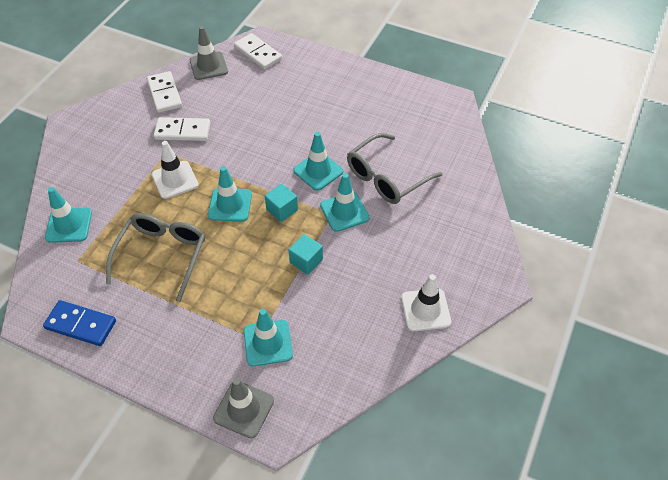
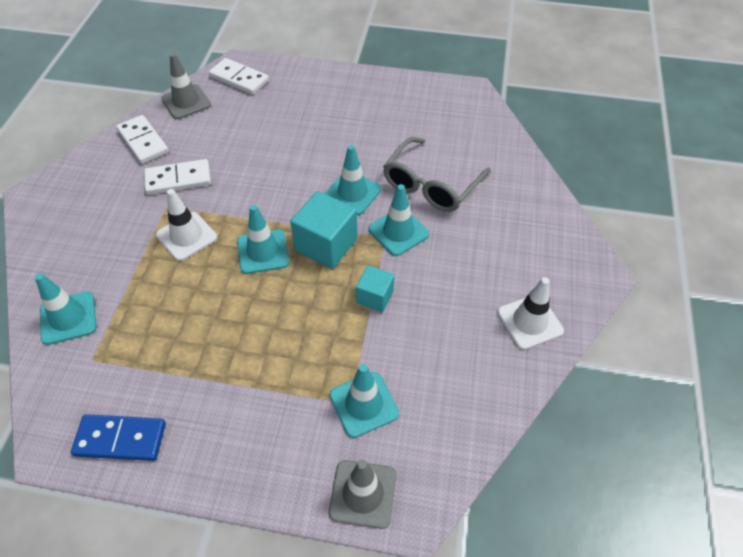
camera: 15 degrees left, 0 degrees up
grey glasses [106,213,205,302] -> none
turquoise cube [265,184,298,222] -> turquoise cube [290,191,358,269], size x1.69

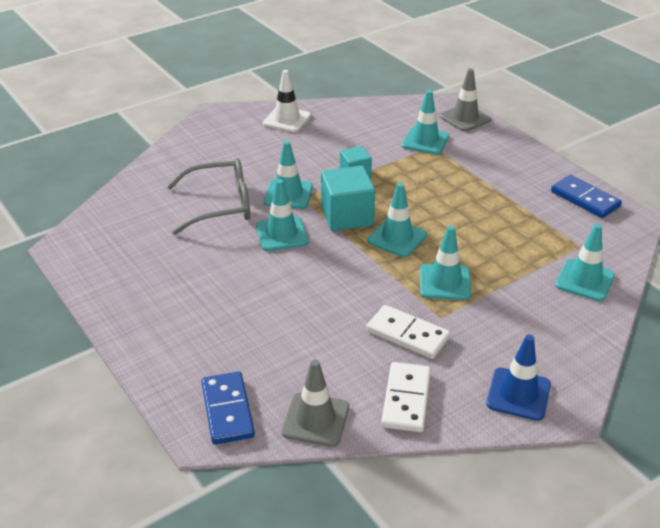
camera: 135 degrees left, 15 degrees down
white traffic cone [156,189,217,261] -> turquoise traffic cone [420,225,471,300]
white domino [209,58,269,95] -> blue domino [201,372,255,445]
none -> blue traffic cone [486,335,551,421]

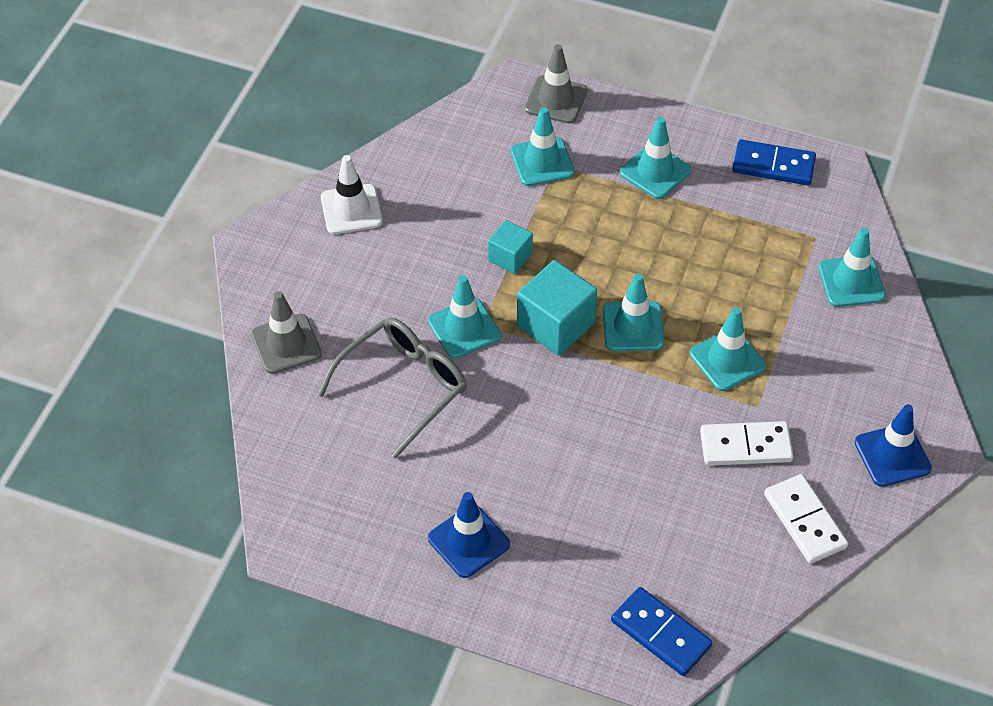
camera: 35 degrees left, 15 degrees up
turquoise traffic cone [256,179,308,251] -> turquoise traffic cone moved to [620,117,691,199]
grey traffic cone [281,360,349,447] -> grey traffic cone moved to [251,291,322,374]
none -> blue traffic cone [428,492,510,578]

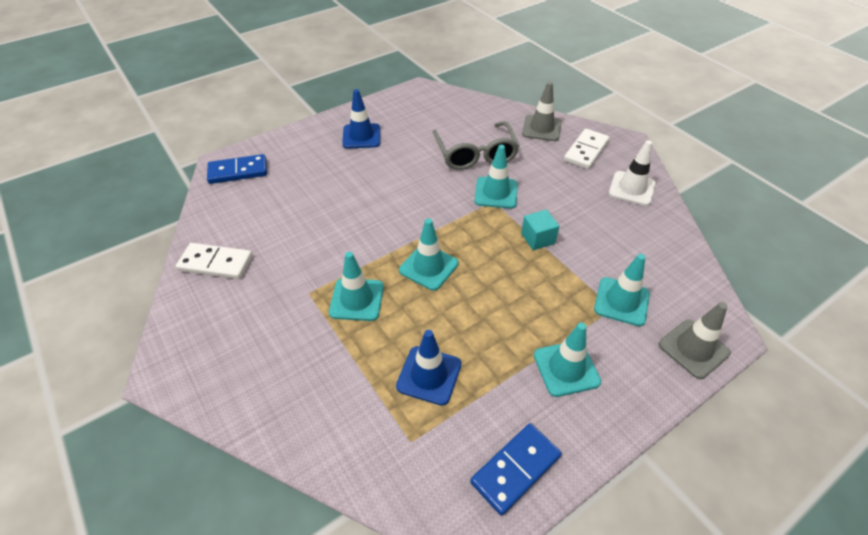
camera: 125 degrees right, 5 degrees down
turquoise cube [517,260,597,356] -> none
white domino [700,421,794,466] -> white domino moved to [564,129,609,169]
turquoise traffic cone [818,228,886,307] -> none
blue traffic cone [855,404,932,487] -> blue traffic cone moved to [396,330,461,406]

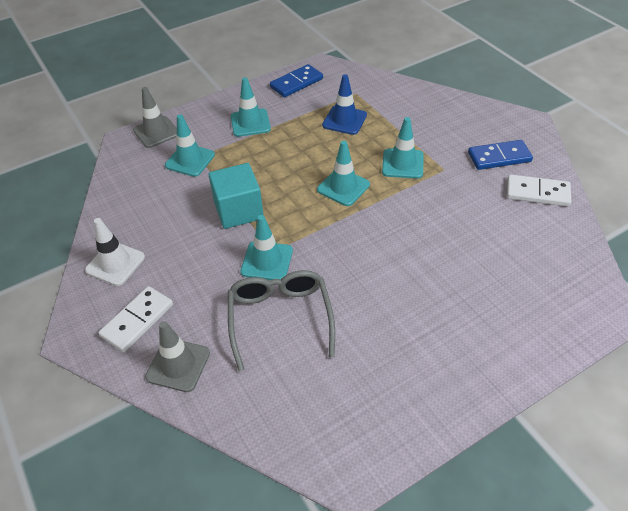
camera: 175 degrees left, 0 degrees up
blue domino [207,154,267,184] -> blue domino moved to [468,140,533,170]
blue traffic cone [342,89,380,149] -> none
turquoise cube [521,209,559,250] -> turquoise cube [208,163,264,229], size x1.69

